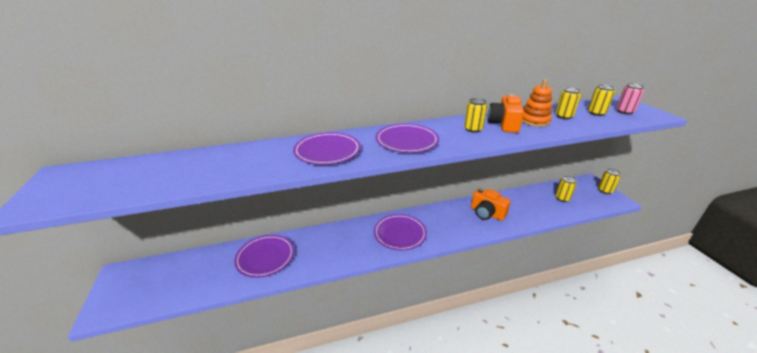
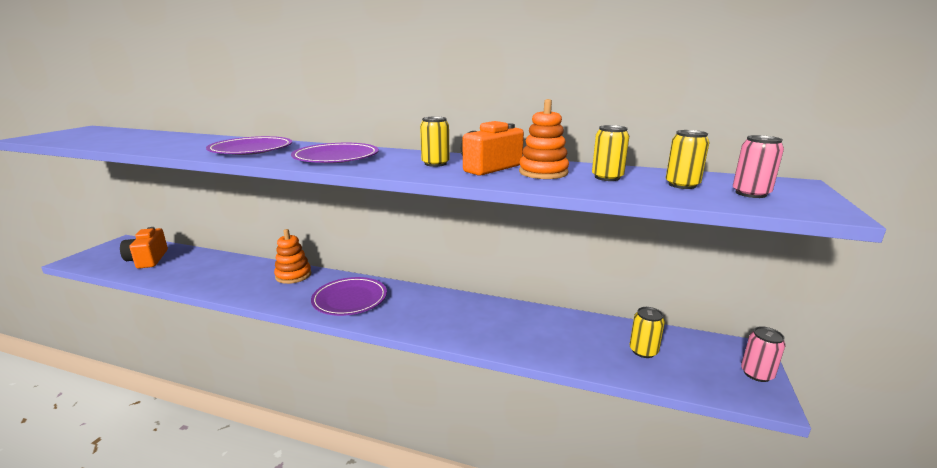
camera: 35 degrees right, 10 degrees down
purple plate [234,235,294,278] -> none
orange camera [471,188,511,221] -> orange camera moved to [120,227,168,269]
yellow can [598,169,621,194] -> pink can [741,326,786,382]
none -> orange stacking toy [274,229,311,284]

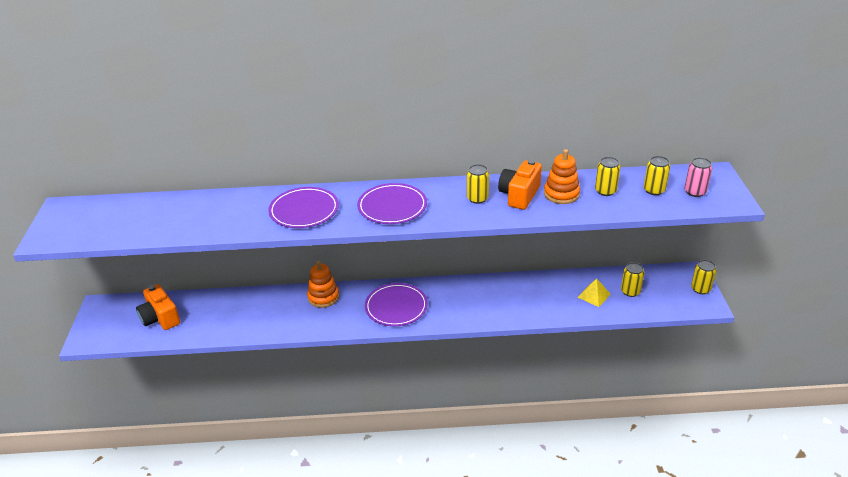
camera: 20 degrees left, 15 degrees up
pink can [741,326,786,382] -> yellow can [691,260,716,294]
none -> yellow pyramid [578,278,611,307]

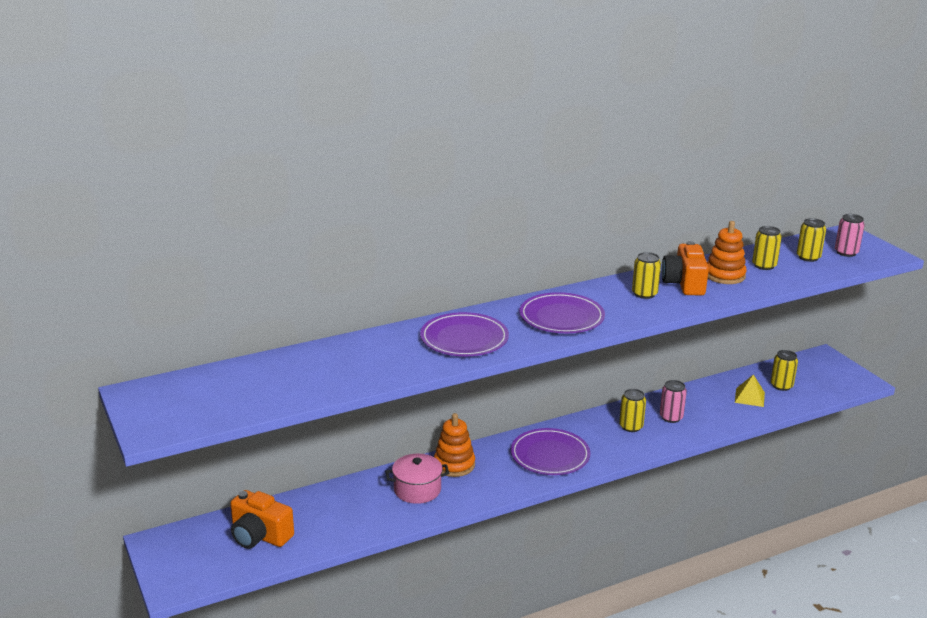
camera: 25 degrees left, 10 degrees down
yellow can [691,260,716,294] -> yellow can moved to [619,389,646,432]
none -> pink pot [385,454,449,504]
none -> pink can [660,380,687,423]

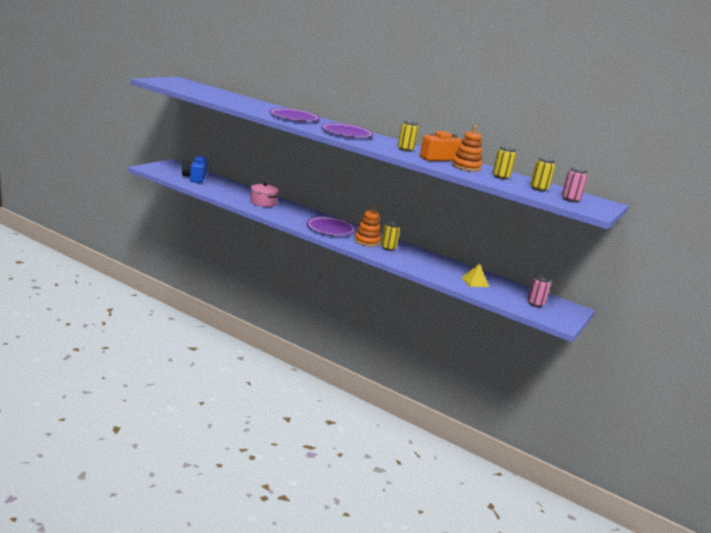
camera: 55 degrees right, 5 degrees down
orange camera [230,490,294,549] -> blue camera [182,156,208,183]
orange stacking toy [434,413,475,477] -> orange stacking toy moved to [354,206,381,247]
pink can [660,380,687,423] -> pink can moved to [527,275,551,307]
yellow can [771,350,798,391] -> none

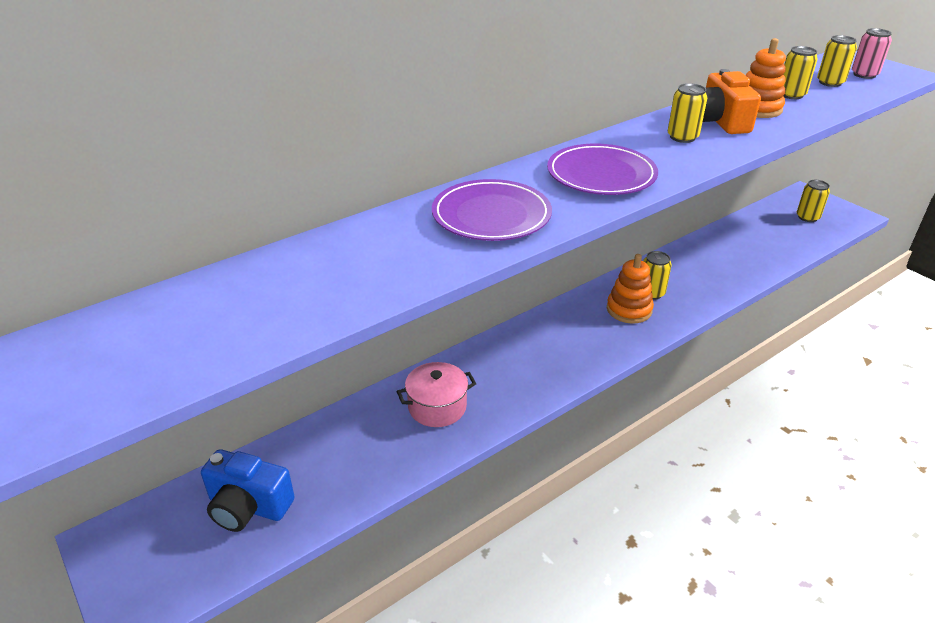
camera: 65 degrees left, 15 degrees up
purple plate [307,217,356,236] -> none
yellow pyramid [461,264,489,287] -> none
pink can [527,275,551,307] -> yellow can [797,180,830,222]

